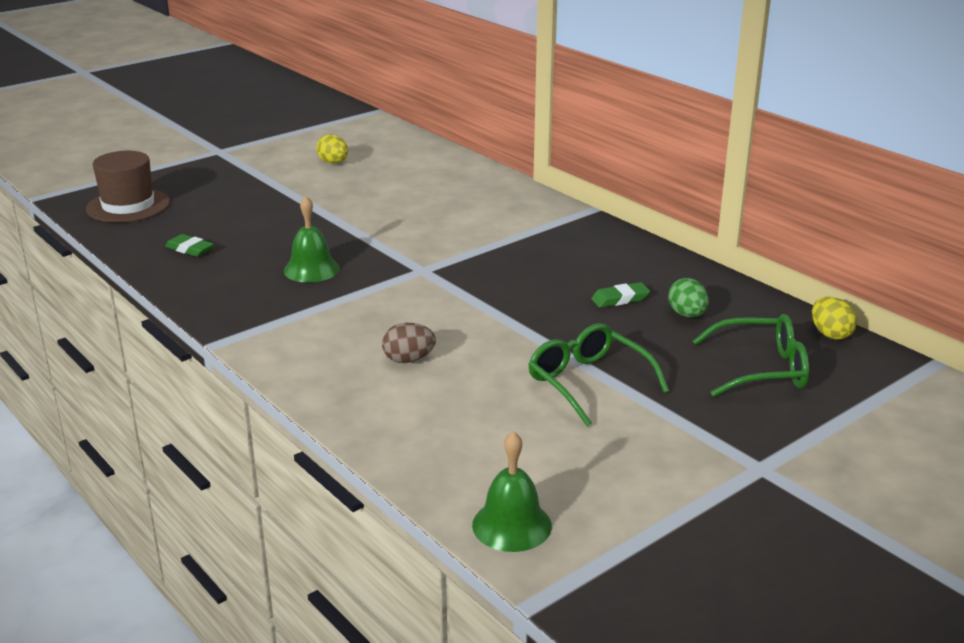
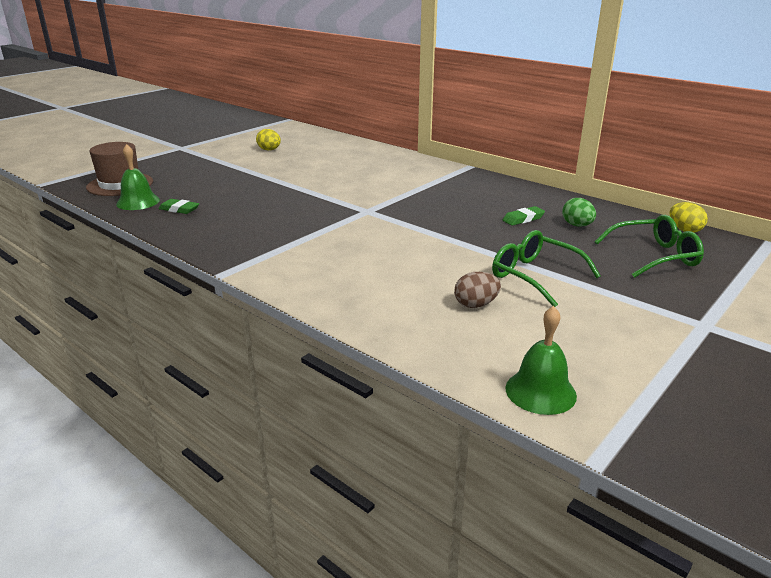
camera: 10 degrees left, 0 degrees up
green bell [284,196,340,283] -> green bell moved to [116,144,160,210]
brown egg [382,323,436,363] -> brown egg moved to [454,272,501,308]

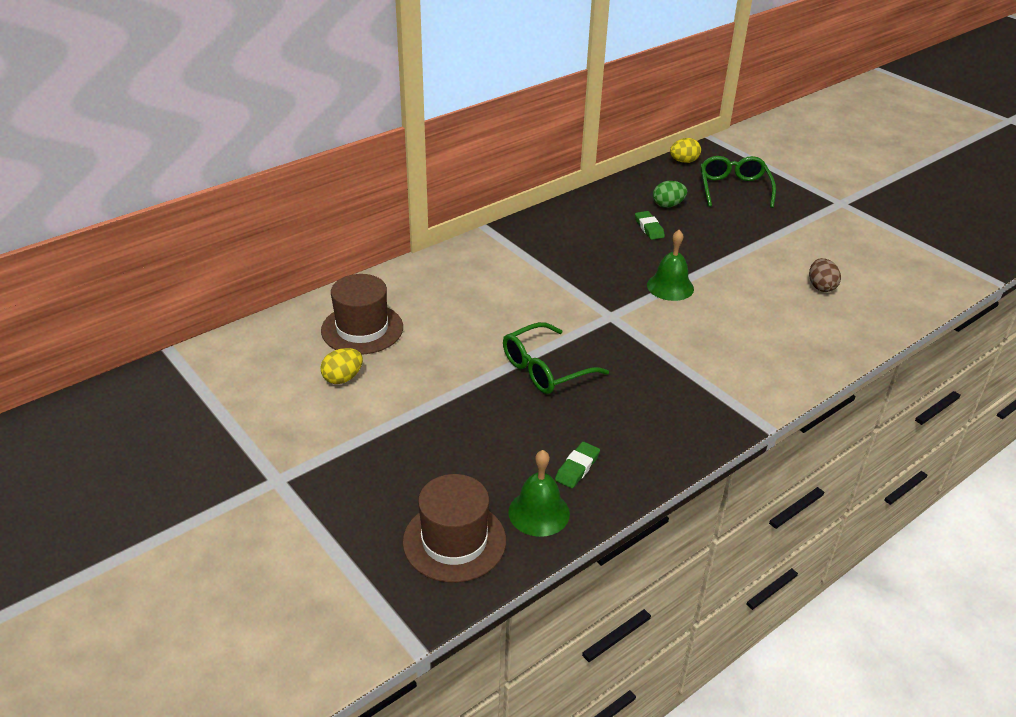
camera: 80 degrees left, 10 degrees up
green glasses [492,230,601,307] -> green glasses moved to [503,322,609,394]
green bell [506,306,577,415] -> green bell moved to [647,230,694,301]
none -> brown hat [321,274,403,354]

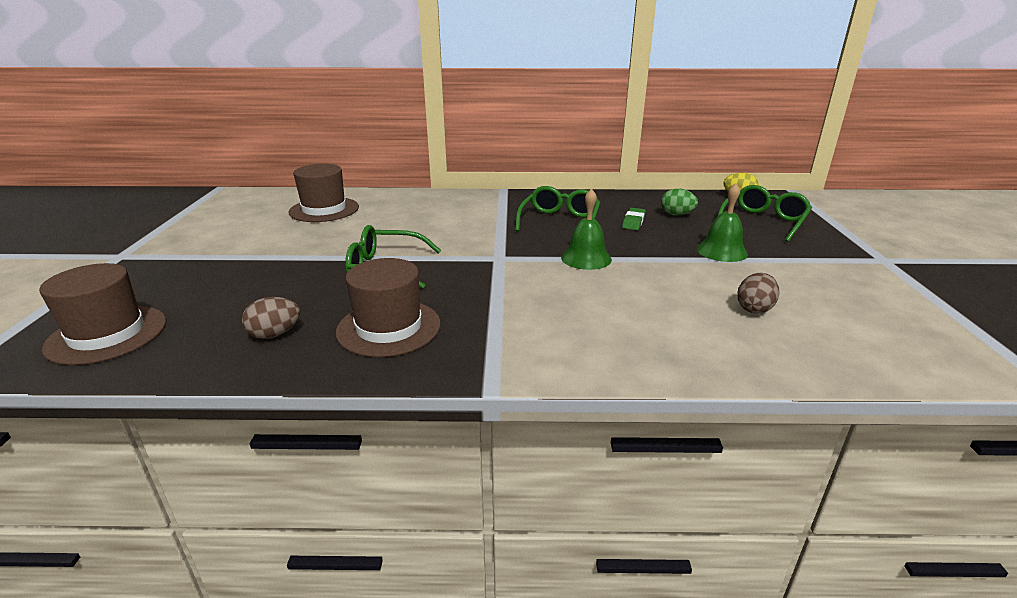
camera: 40 degrees right, 10 degrees down
yellow egg [320,348,363,384] -> none
green bell [508,450,570,537] -> green bell moved to [696,183,748,262]
green eraser [555,442,600,488] -> brown egg [242,297,300,339]
none -> brown hat [336,258,441,357]
none -> green glasses [515,186,600,232]

